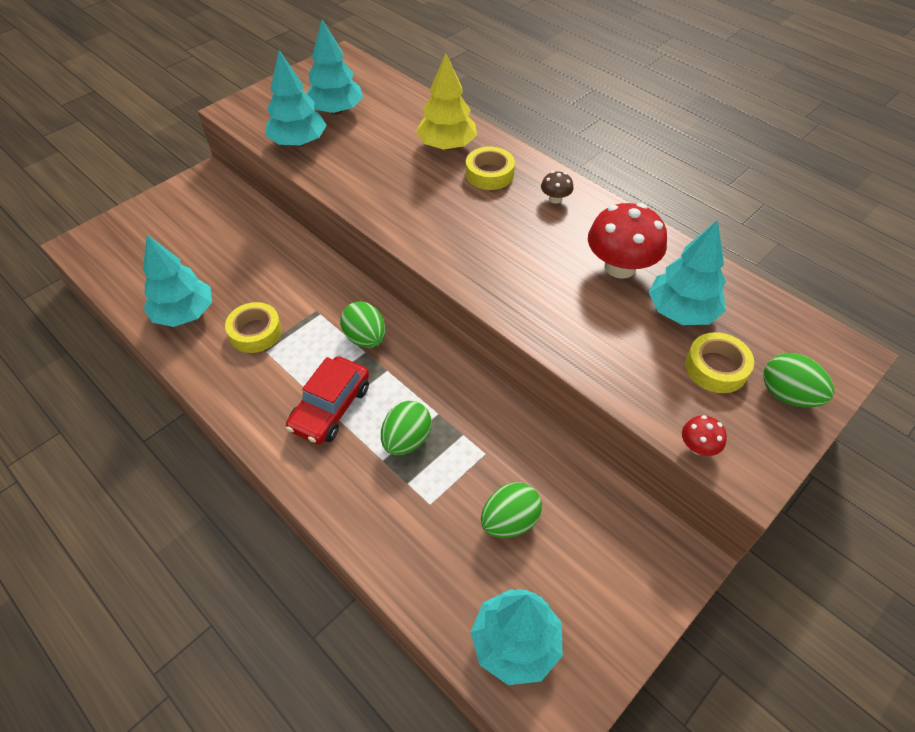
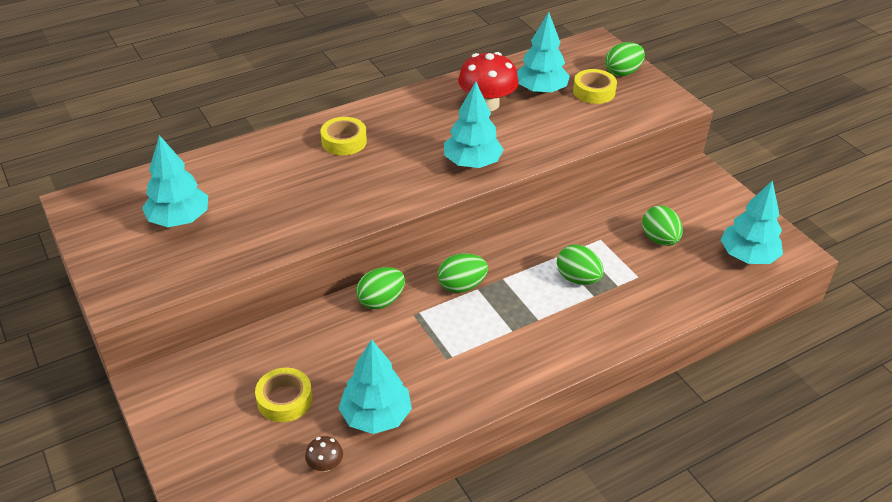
camera: 75 degrees left, 10 degrees down
yellow tape [225,302,282,353] -> yellow tape moved to [255,368,312,422]
turquoise tree [265,50,327,147] -> turquoise tree moved to [444,82,504,168]
red car [286,357,369,445] -> none
yellow tree [416,53,477,150] -> none
brown mushroom [541,171,574,204] -> brown mushroom moved to [305,436,343,472]
red mushroom [682,415,727,456] -> none
none -> green egg [356,267,405,309]

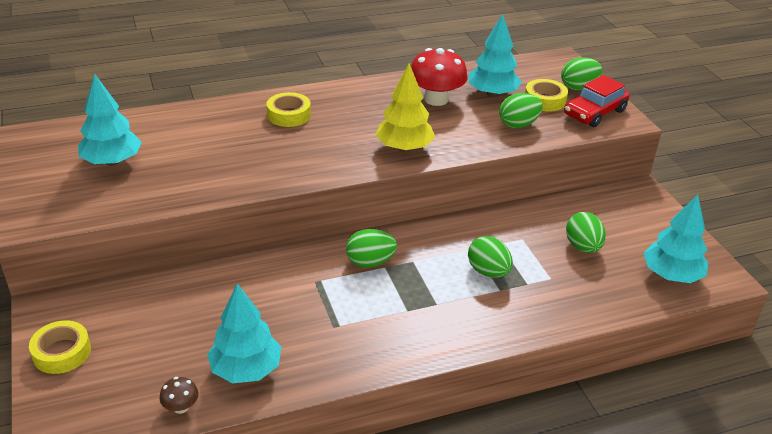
camera: 10 degrees right, 5 degrees down
yellow tape [255,368,312,422] -> yellow tape moved to [29,320,91,374]
green egg [356,267,405,309] -> green egg moved to [499,93,543,128]
turquoise tree [444,82,504,168] -> yellow tree [375,63,435,152]
none -> red car [564,75,630,127]

